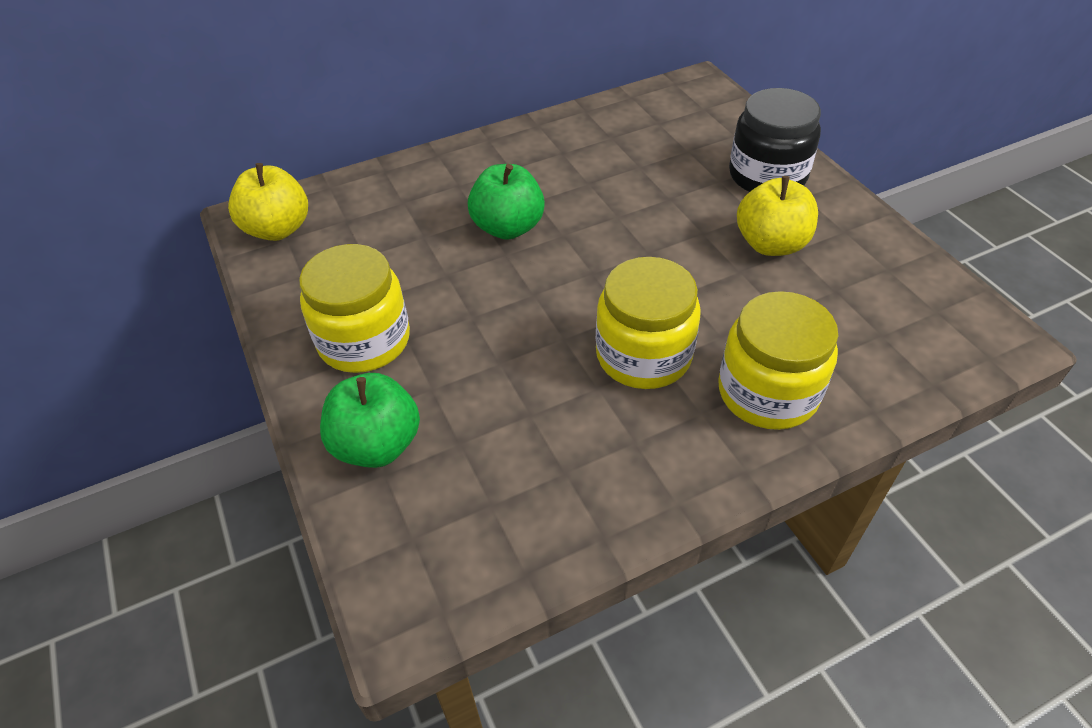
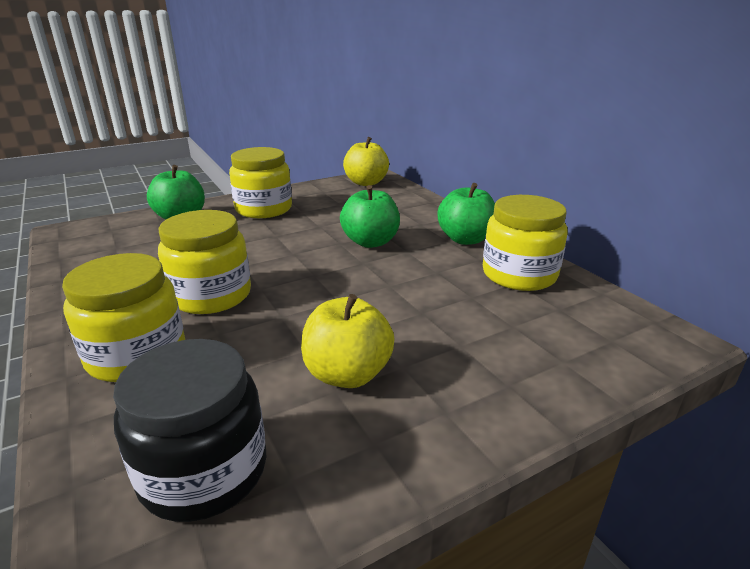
camera: 85 degrees right, 20 degrees down
black jar [729,88,821,192] -> black jar moved to [113,339,266,522]
none -> green apple [438,183,495,245]
none -> yellow jar [483,195,568,291]

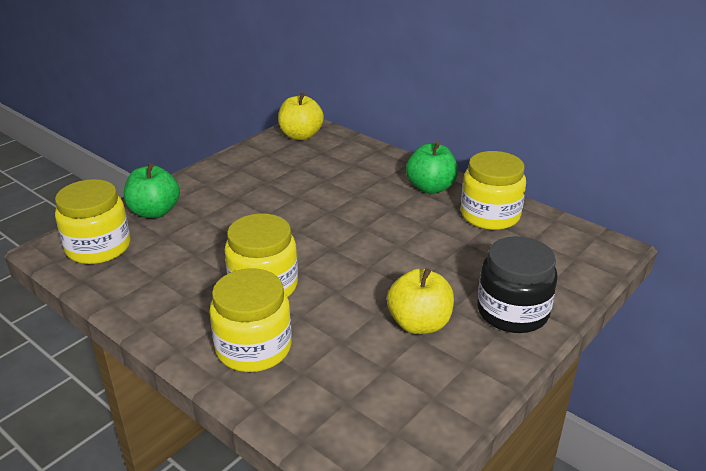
camera: 20 degrees left, 5 degrees up
black jar [113,339,266,522] -> black jar moved to [477,236,558,333]
yellow jar [229,147,292,218] -> yellow jar moved to [55,179,130,264]
green apple [340,185,400,248] -> none

